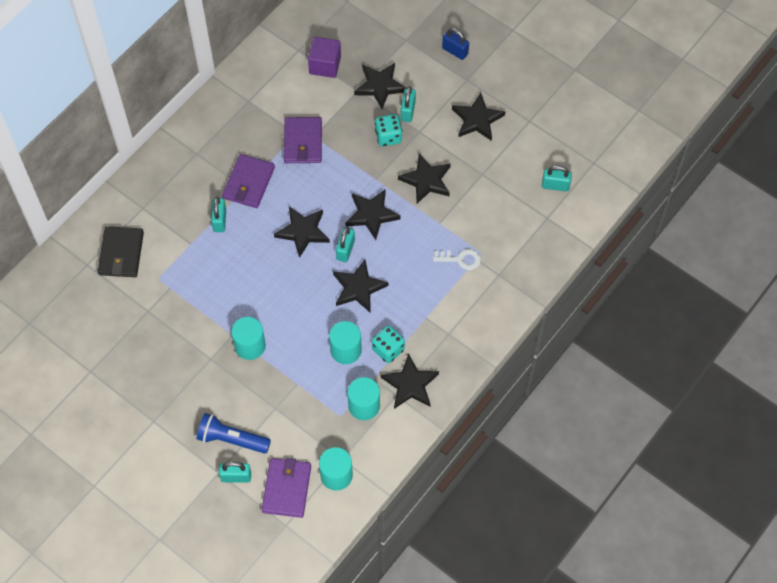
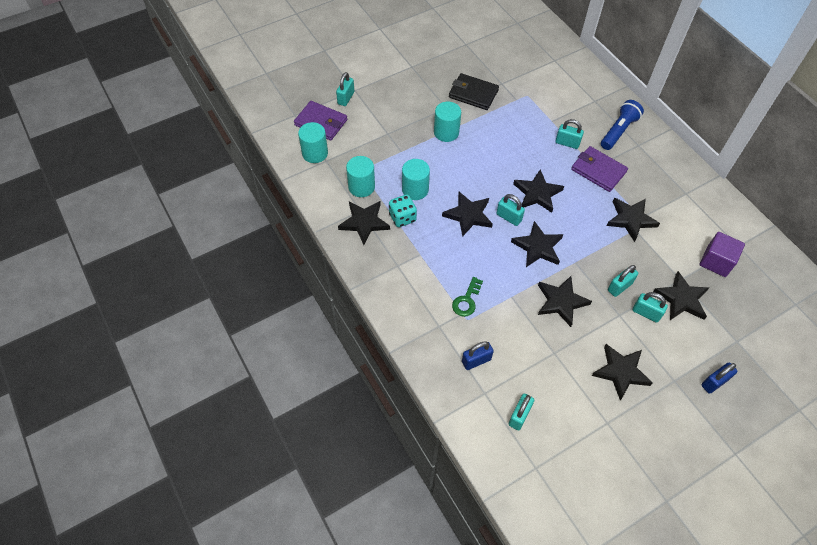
camera: 110 degrees right, 5 degrees down
black wallet [98,226,144,277] -> black wallet moved to [449,73,499,110]
blue flashlight [197,413,271,454] -> blue flashlight moved to [601,100,644,150]
purple wallet [284,117,322,163] -> black star [607,198,660,242]
turquoise dice [375,114,402,147] -> turquoise padlock [608,265,638,297]
white key [433,249,481,270] -> green key [452,277,483,317]
none -> blue padlock [462,341,494,370]

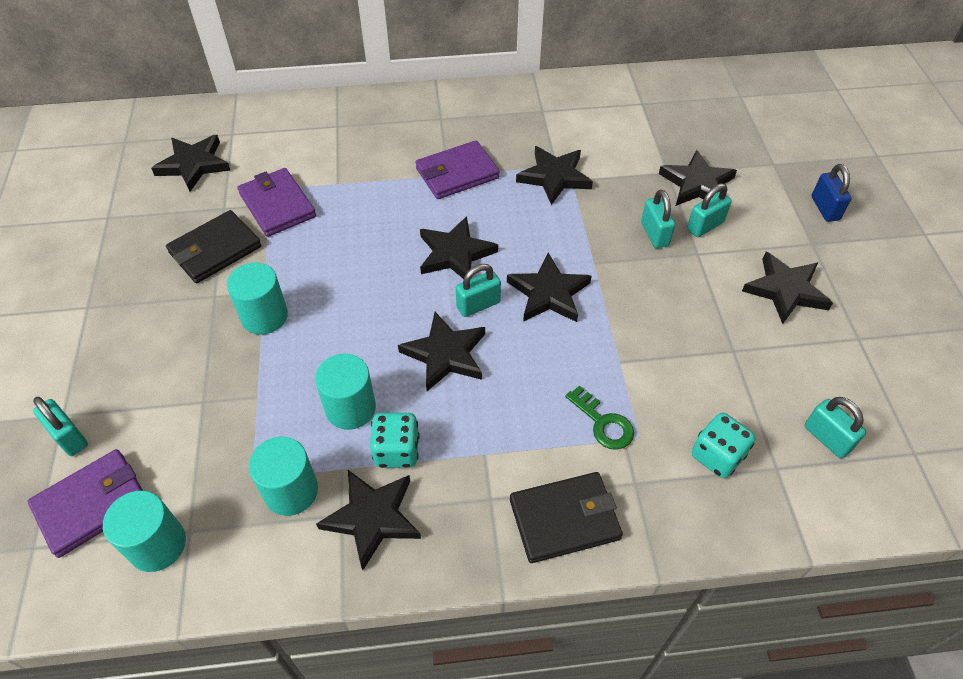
camera: 65 degrees left, 5 degrees down
blue padlock [462,341,494,370] -> turquoise dice [692,413,756,478]
black star [538,276,592,327] -> black star moved to [151,135,231,191]
turquoise padlock [555,119,584,149] -> none
blue flashlight [601,100,644,150] -> none
purple cube [699,232,745,277] -> none
none -> purple wallet [237,168,316,237]
none -> black wallet [510,472,623,563]

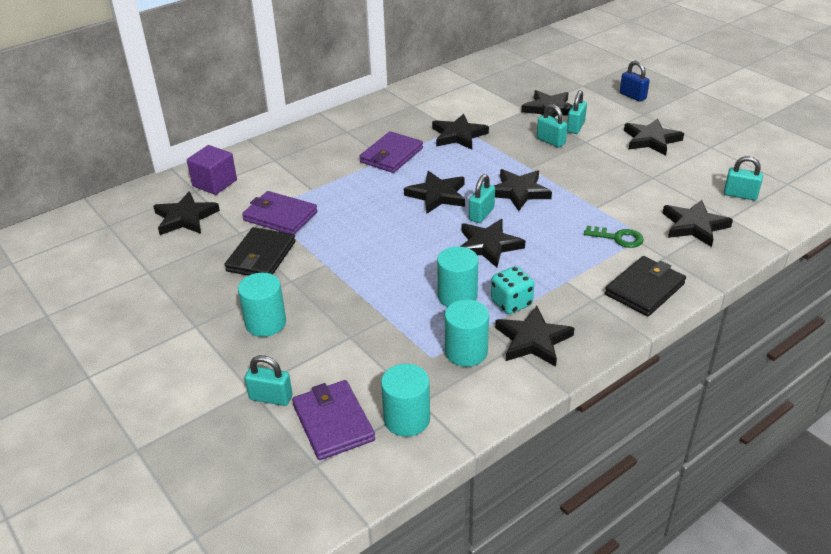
camera: 30 degrees left, 15 degrees down
purple wallet [28,449,143,558] -> purple wallet turned 45 degrees counterclockwise [292,380,375,460]
turquoise cylinder [227,262,288,335] -> turquoise cylinder moved to [238,273,286,337]
turquoise dice [692,413,756,478] -> black star [663,200,733,247]
none -> purple cube [187,145,237,195]

